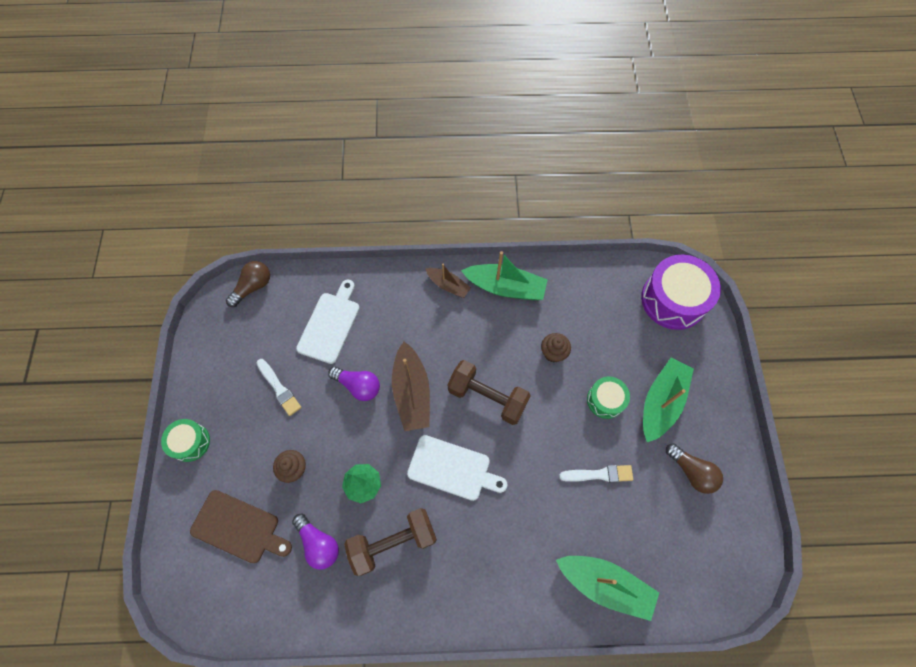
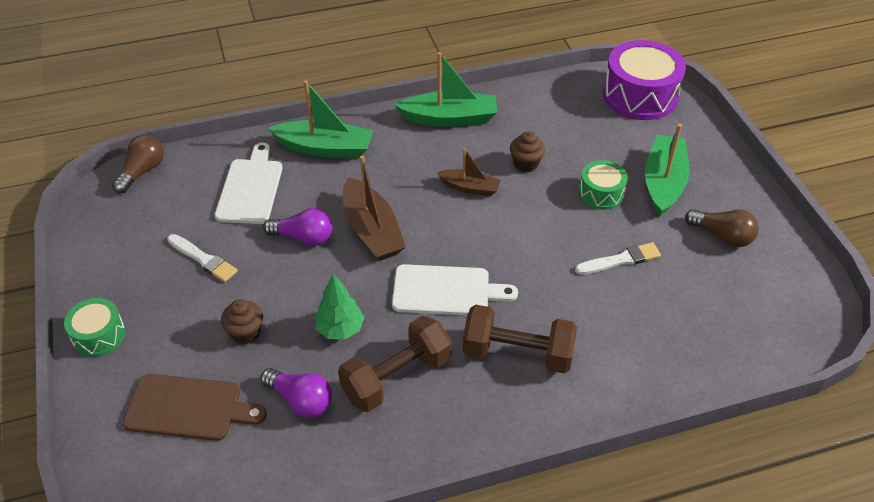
camera: 15 degrees left, 20 degrees down
brown boat [425,264,471,298] -> brown boat moved to [437,148,501,196]
brown dumbbell [448,360,531,425] -> brown dumbbell moved to [463,305,577,373]
green boat [556,556,659,621] -> green boat moved to [268,80,373,158]

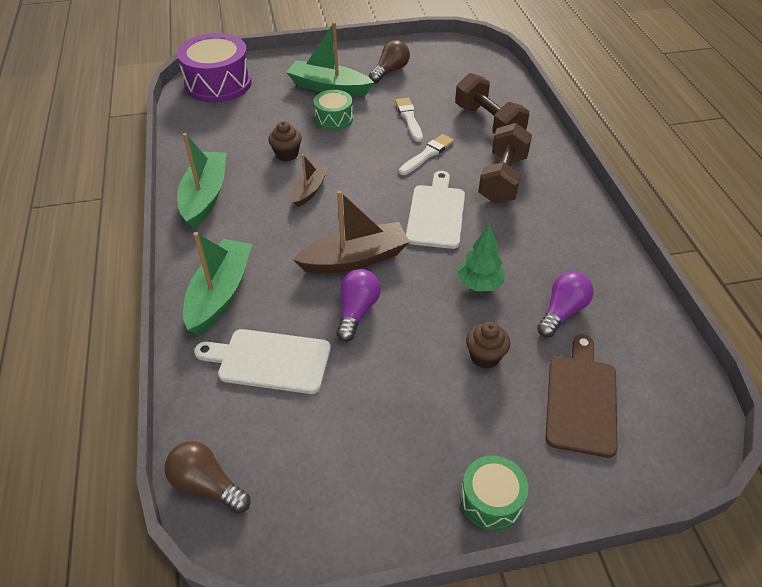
camera: 85 degrees left, 0 degrees up
white brush [167,234,238,282] -> white brush moved to [399,134,454,175]
brown dumbbell [338,316,452,412] -> brown dumbbell moved to [455,73,529,134]

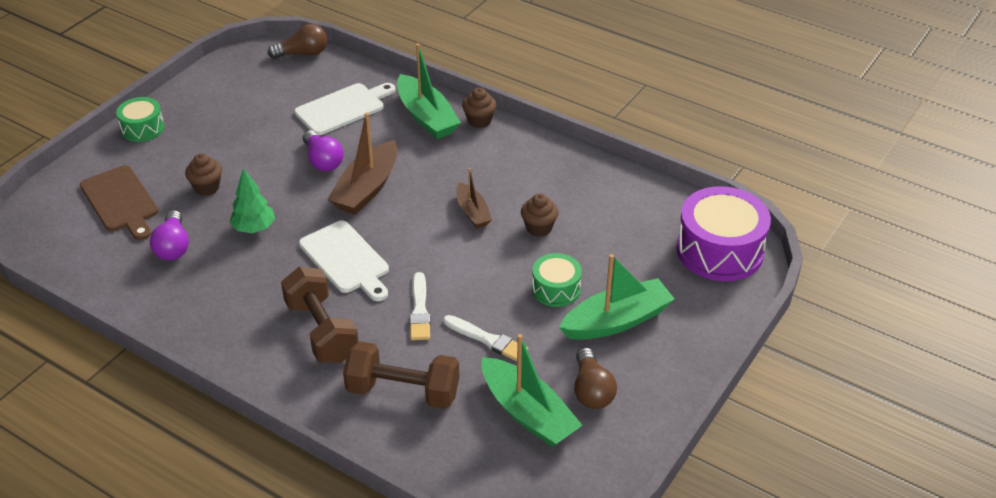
camera: 135 degrees right, 5 degrees down
green boat [177,133,227,229] -> green boat moved to [481,334,583,447]
none -> brown cupcake [462,88,496,128]

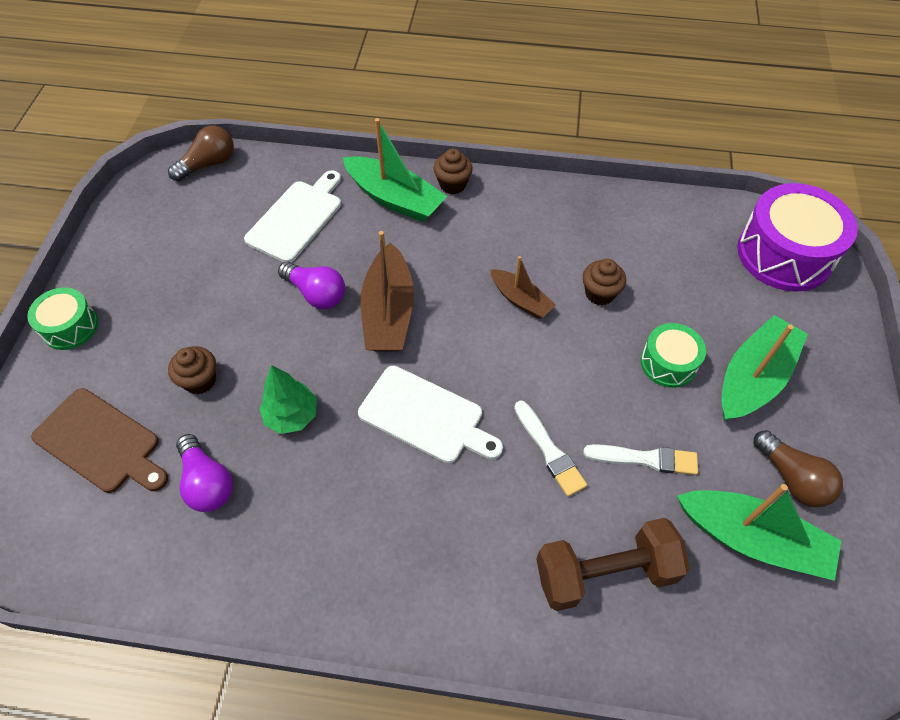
camera: 25 degrees left, 15 degrees up
brown dumbbell [281,267,359,363] -> none

